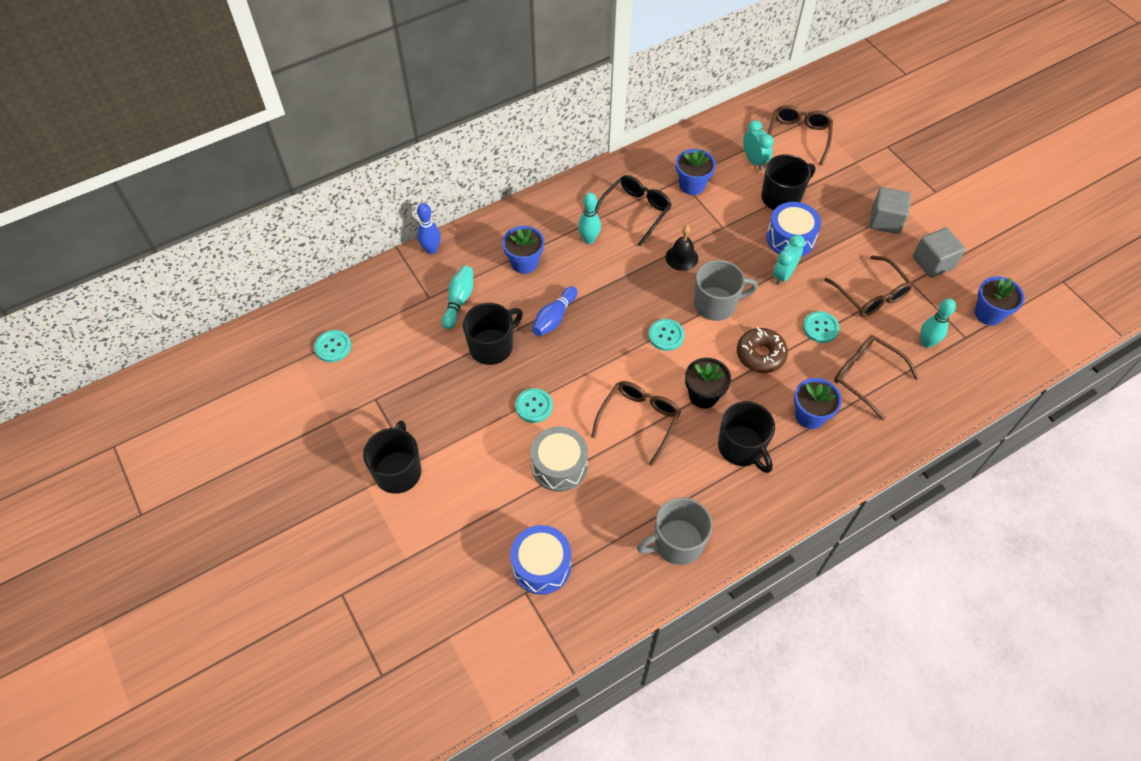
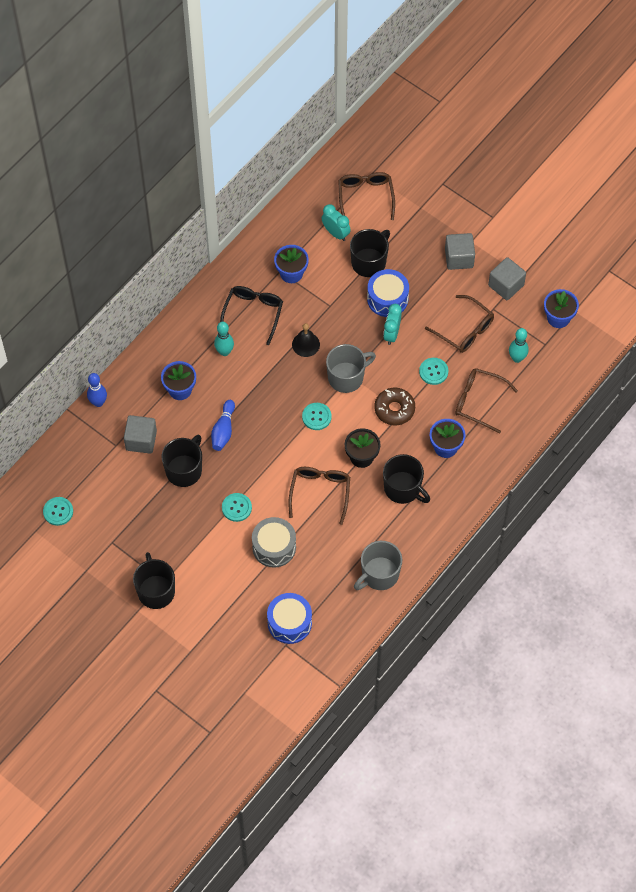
camera: 20 degrees left, 5 degrees up
turquoise bowling pin [442,266,473,329] -> grey cube [124,415,157,454]

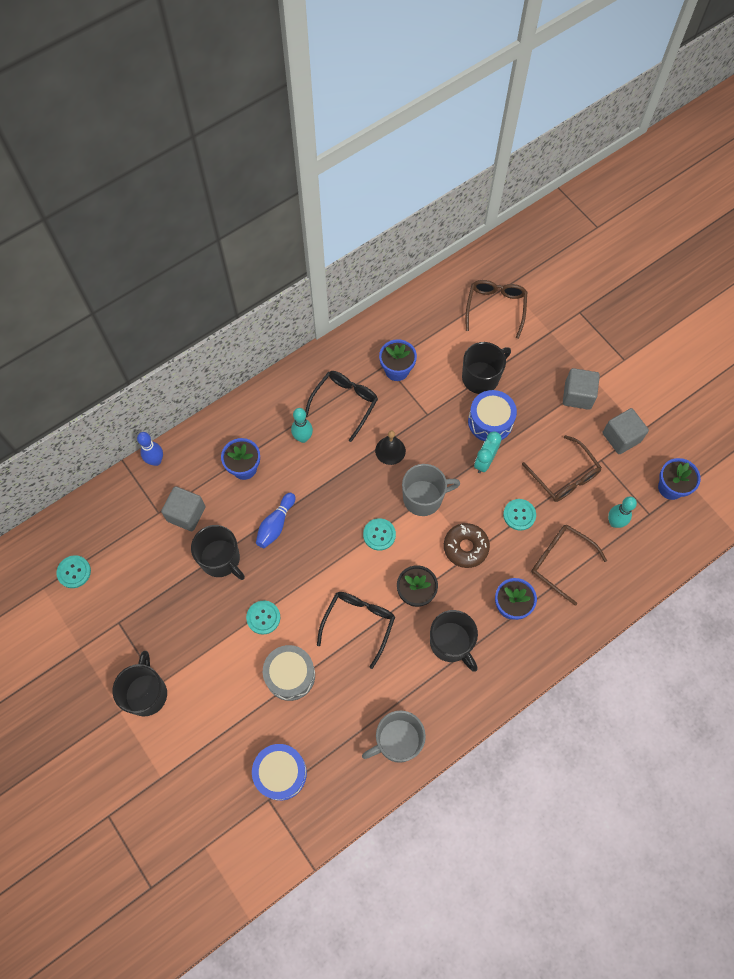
camera: 15 degrees right, 5 degrees up
black mug [162,435,202,487] -> black mug turned 90 degrees clockwise [191,525,245,580]
brown glasses [288,467,350,525] -> black glasses [317,592,395,669]
turquoise clock [321,204,351,241] -> none

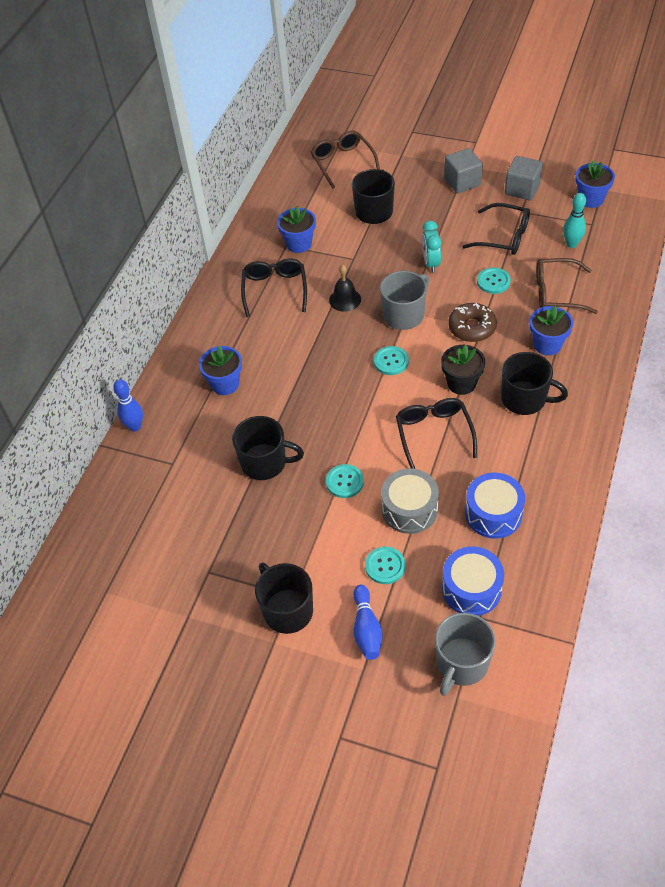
camera: 30 degrees left, 15 degrees down
turquoise button [56,555,91,588] -> turquoise button moved to [365,547,405,584]
grey cube [161,486,206,531] -> none
blue bowling pin [256,493,295,548] -> blue bowling pin moved to [353,585,382,660]
turquoise bowling pin [291,408,313,443] -> none
grey mug [362,710,426,763] -> grey mug moved to [435,613,496,696]
blue drum [468,390,517,441] -> blue drum moved to [465,473,525,539]
brown glasses [522,435,602,502] -> black glasses [462,203,530,255]

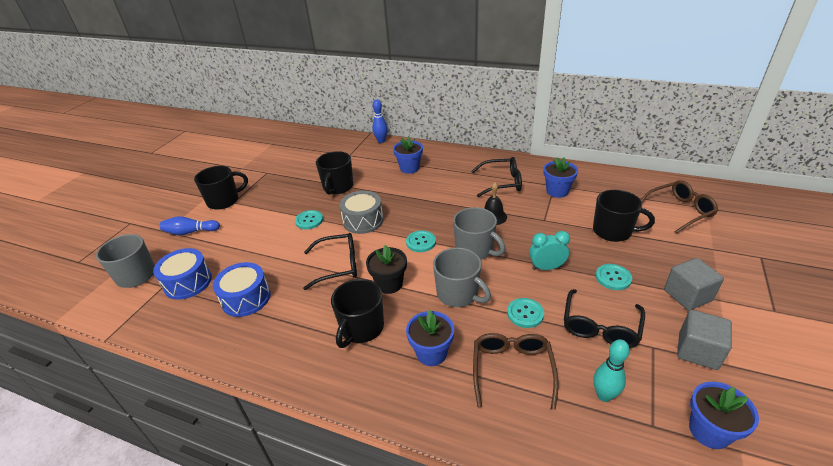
camera: 90 degrees right, 15 degrees down
turquoise button [365,547,405,584] -> turquoise button moved to [596,264,632,290]
grey drum [381,468,439,534] -> grey drum moved to [339,191,383,234]
brown donut [448,303,497,342] -> grey mug [433,247,491,307]

